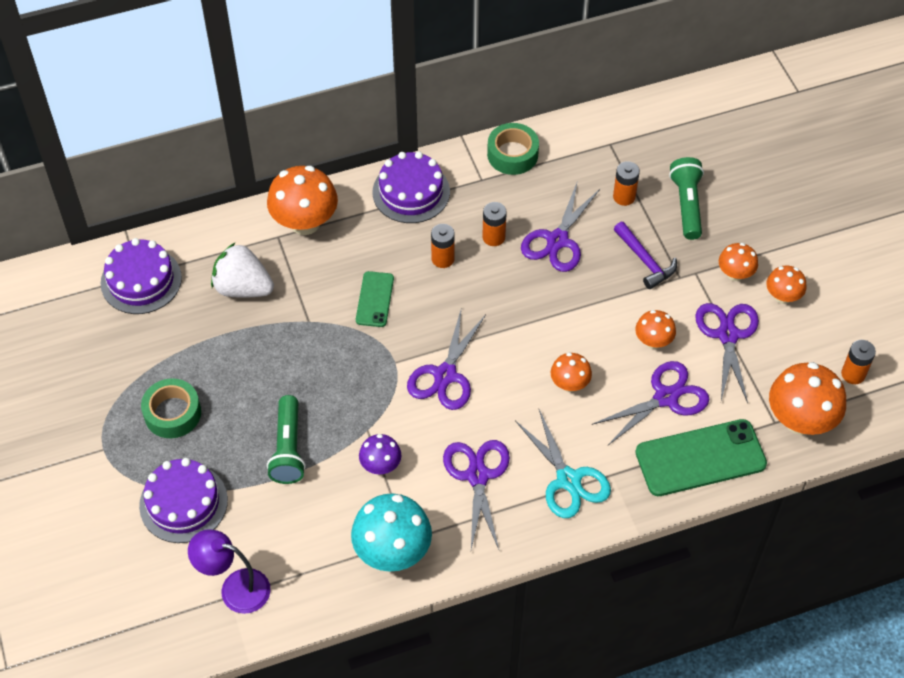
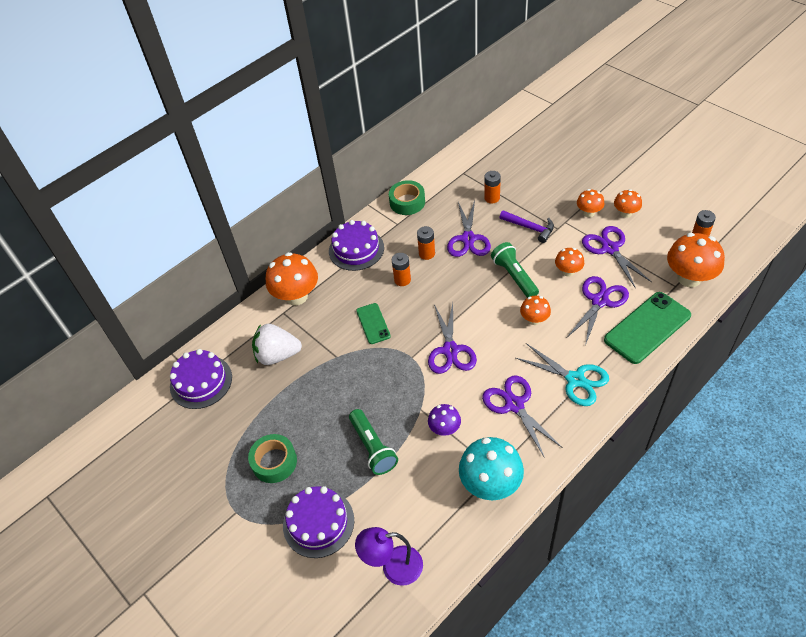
camera: 20 degrees left, 5 degrees down
green flashlight [669,157,704,240] -> green flashlight moved to [491,242,539,298]

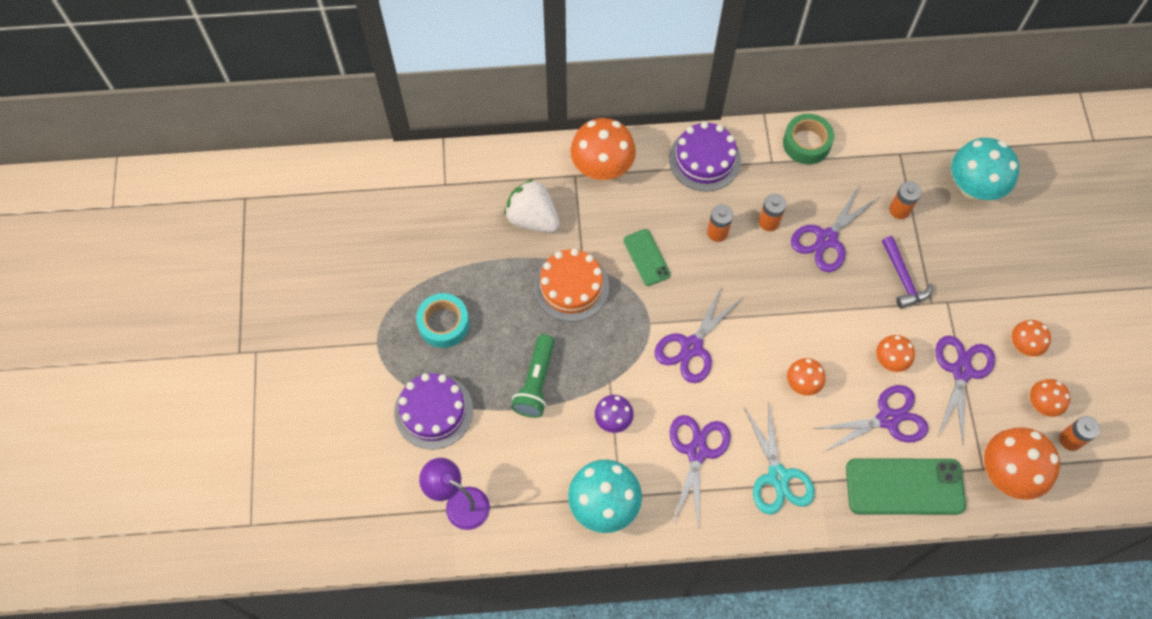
camera: 35 degrees right, 15 degrees up
purple cake [170,349,232,409] -> none
green tape [248,434,297,483] -> turquoise tape [416,293,469,348]
green phone [356,303,391,344] -> green phone turned 45 degrees counterclockwise [623,229,671,286]
green flashlight [491,242,539,298] -> none
orange mushroom [577,189,605,217] -> orange mushroom moved to [1030,379,1070,417]
none -> orange cake [534,249,609,322]
none -> turquoise mushroom [951,138,1019,200]

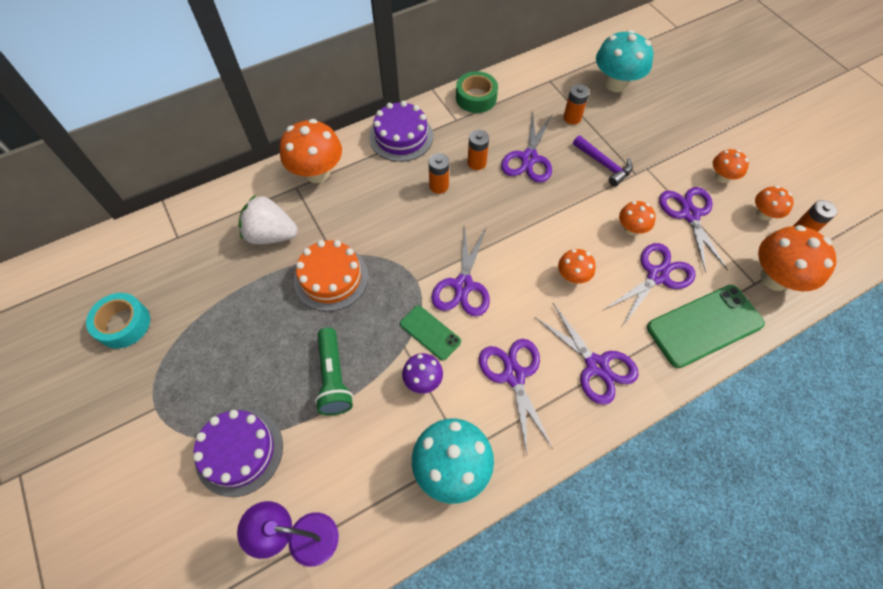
camera: 25 degrees left, 5 degrees down
turquoise tape [416,293,469,348] -> turquoise tape moved to [86,293,150,349]
green phone [623,229,671,286] -> green phone moved to [400,306,461,361]
turquoise scissors [744,401,815,515] -> purple scissors [534,303,639,405]

